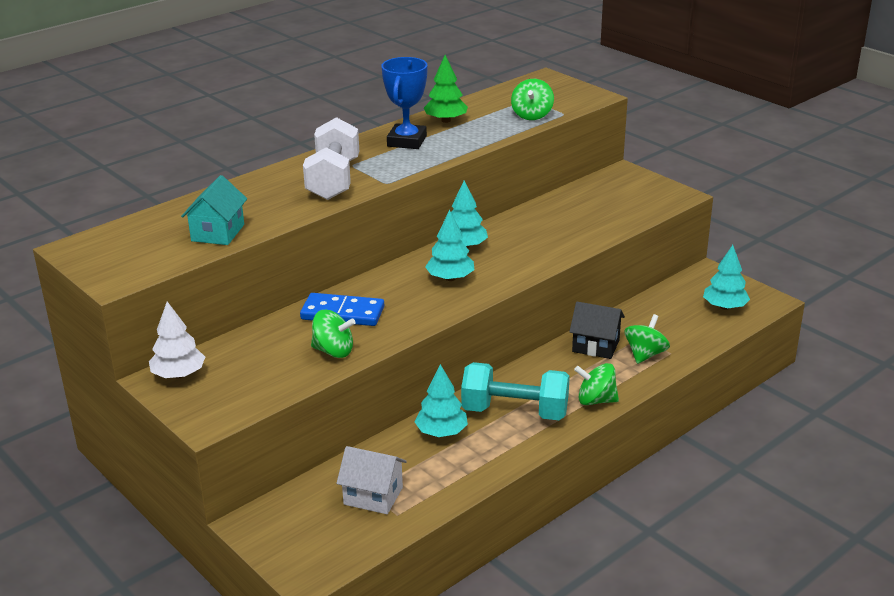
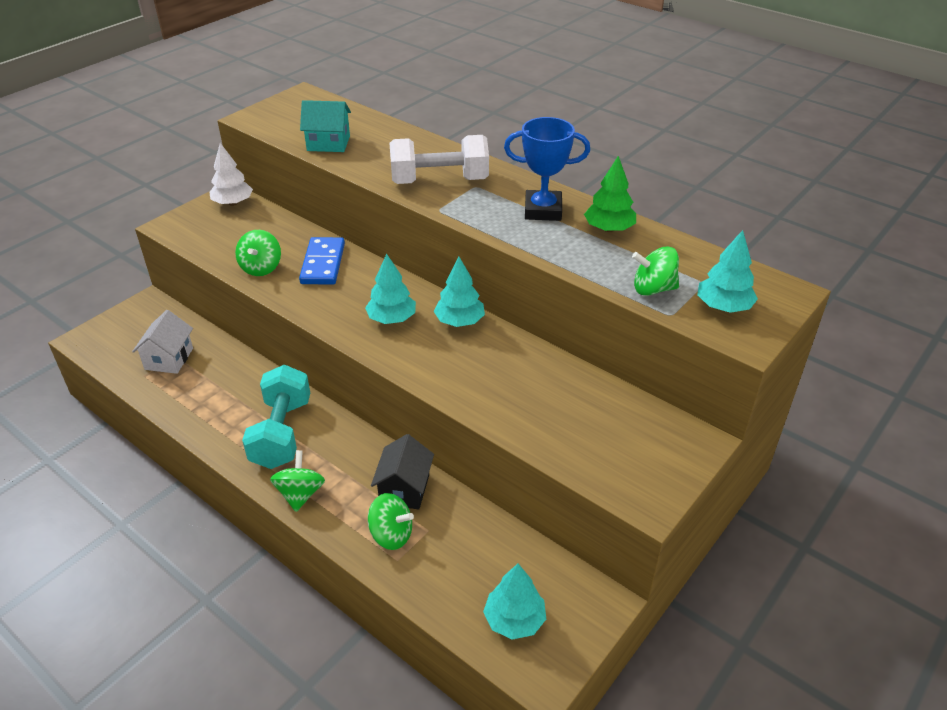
camera: 80 degrees right, 10 degrees up
turquoise tree [415,364,468,437] -> turquoise tree moved to [697,230,758,313]

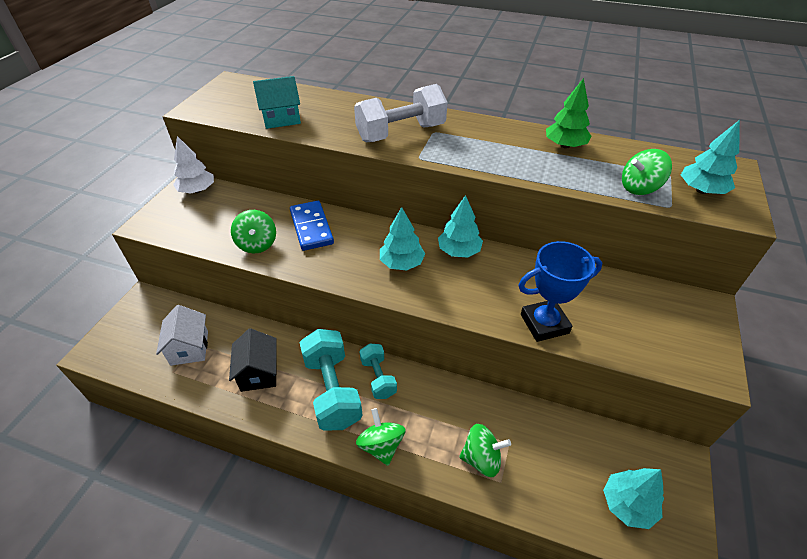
camera: 20 degrees left, 5 degrees up
black house [371,434,434,510] -> black house moved to [229,328,277,392]
blue trophy [504,117,590,221] -> blue trophy moved to [518,241,603,342]
none -> turquoise dumbbell [359,344,397,399]

